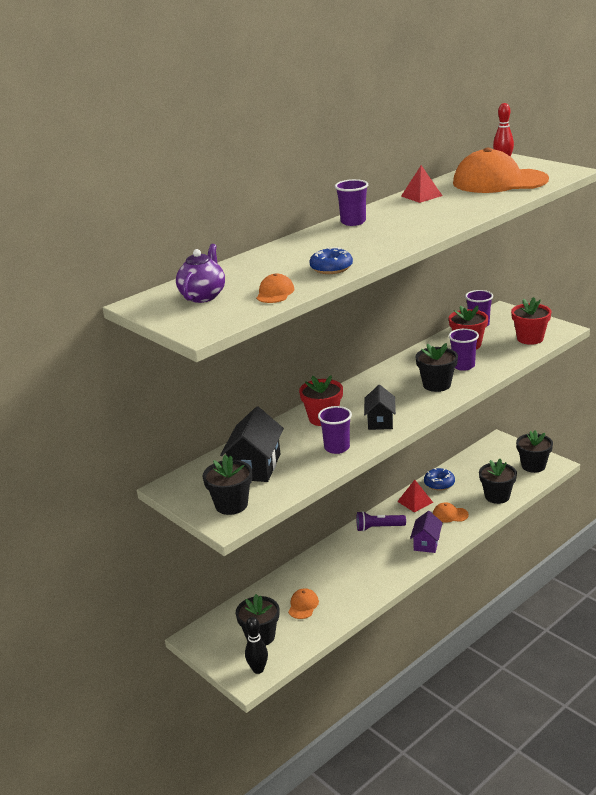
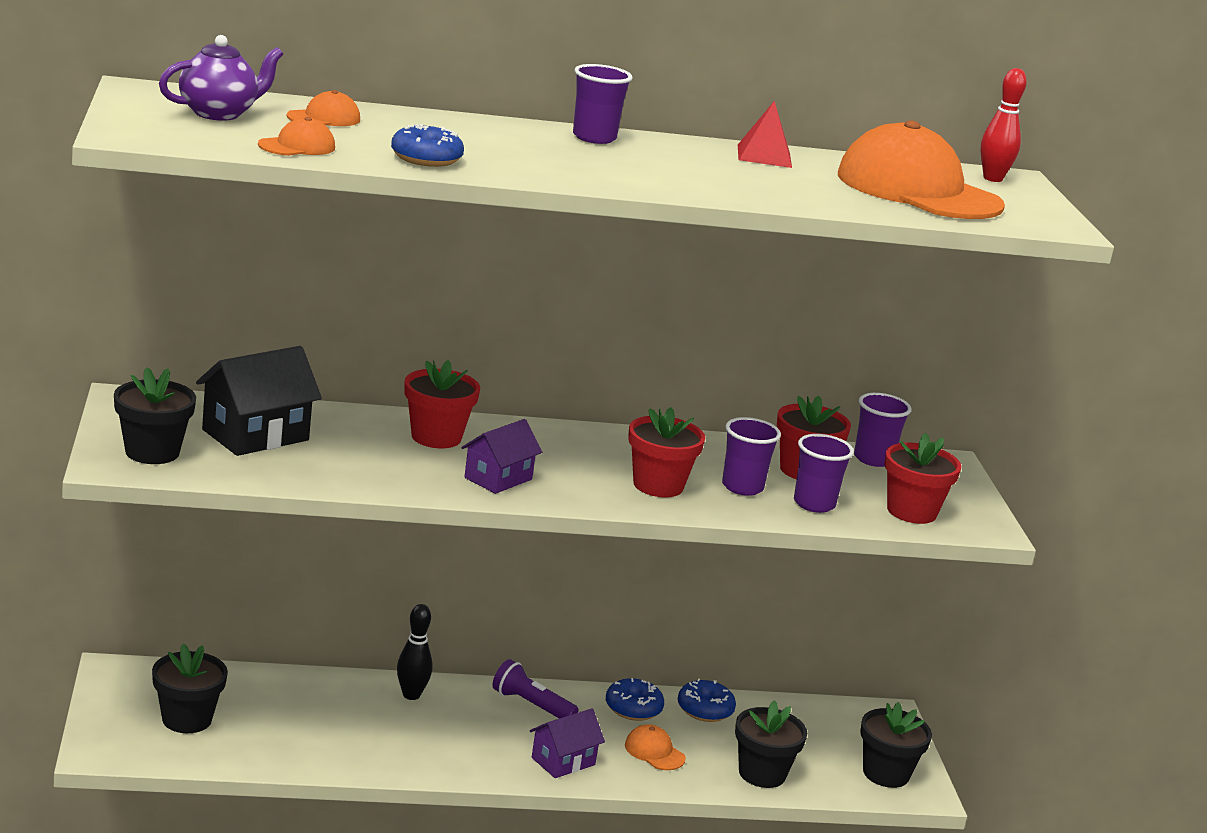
camera: 30 degrees right, 5 degrees down
black bowling pin [245,617,268,674] -> black bowling pin moved to [397,604,433,700]
orange cap [288,588,319,619] -> orange cap moved to [286,90,360,126]
purple cup [318,406,352,454] -> purple cup moved to [794,434,854,513]
black house [364,385,396,430] -> purple house [462,419,542,494]
red pyramid [397,480,433,513] -> blue donut [606,678,664,721]
black flower pot [416,343,458,392] -> red flower pot [628,407,705,497]

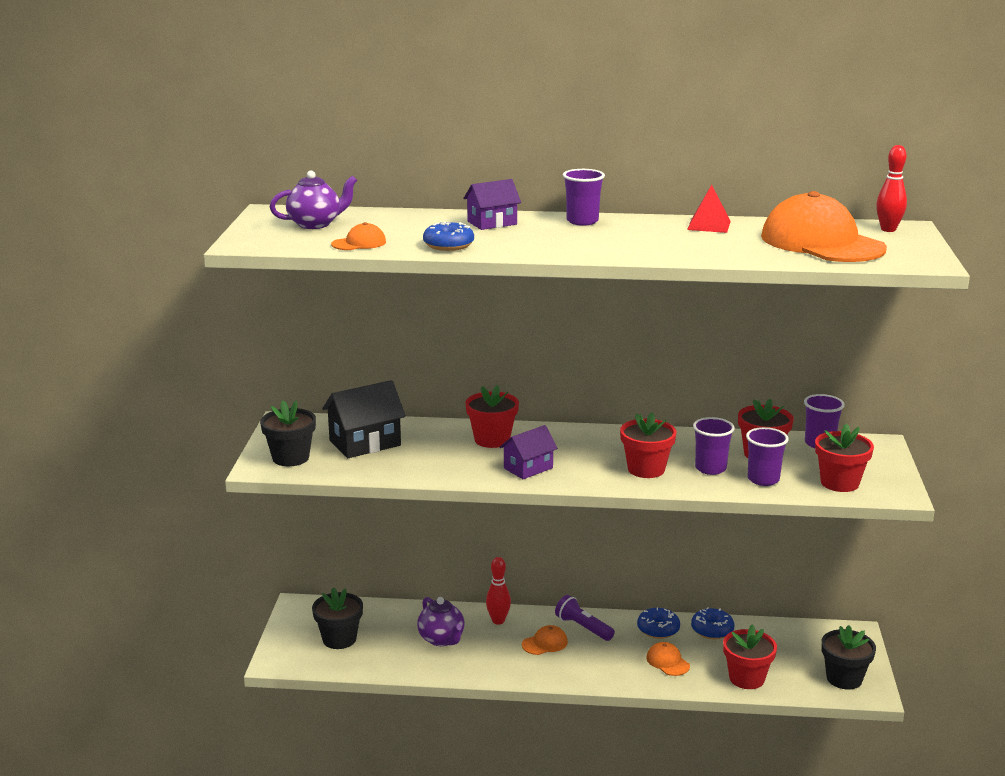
camera: 15 degrees right, 0 degrees up
orange cap [286,90,360,126] -> orange cap moved to [522,625,568,655]
black bowling pin [397,604,433,700] -> red bowling pin [486,557,511,625]
purple house [530,708,605,778] -> purple house moved to [463,179,521,230]
black flower pot [735,700,807,788] -> red flower pot [723,624,777,689]
none -> purple teapot [417,597,465,646]

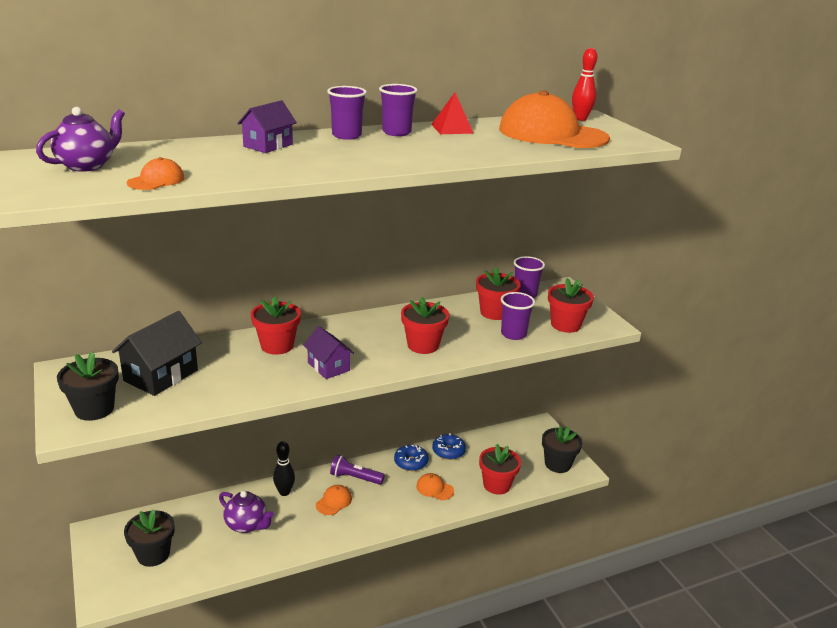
camera: 30 degrees left, 5 degrees up
blue donut [423,221,474,251] -> none
red bowling pin [486,557,511,625] -> black bowling pin [273,441,295,496]
purple house [500,425,558,479] -> purple house turned 60 degrees counterclockwise [303,326,354,379]
purple cup [693,417,735,475] -> purple cup moved to [379,84,418,136]

